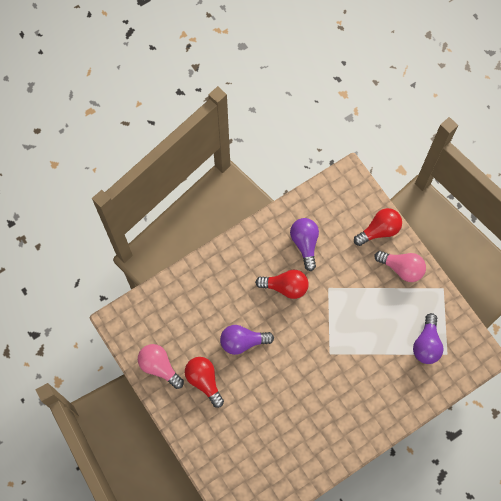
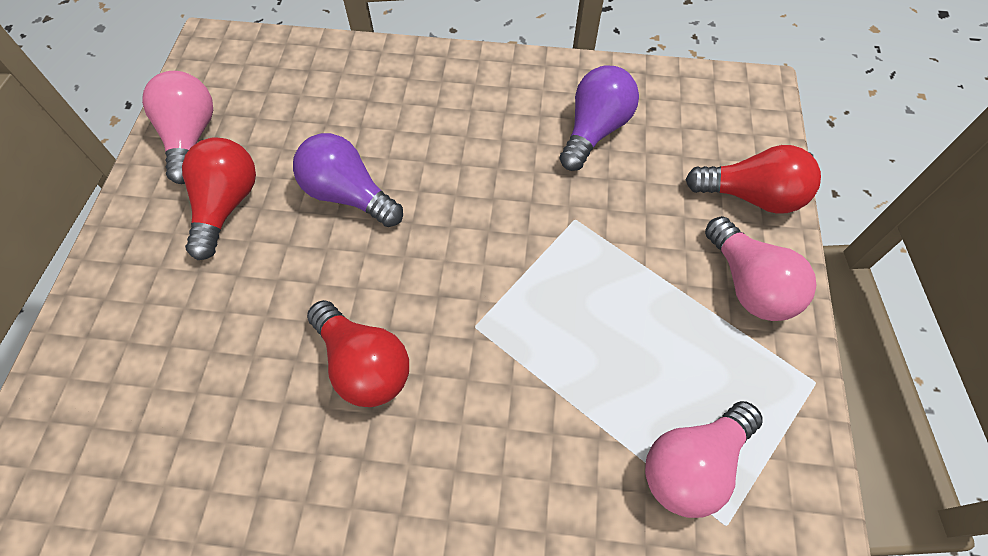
camera: 40 degrees right, 10 degrees down
red light bulb [255,270,309,299] -> red light bulb moved to [307,300,409,407]
purple light bulb [413,313,443,364] -> pink light bulb [645,401,763,518]

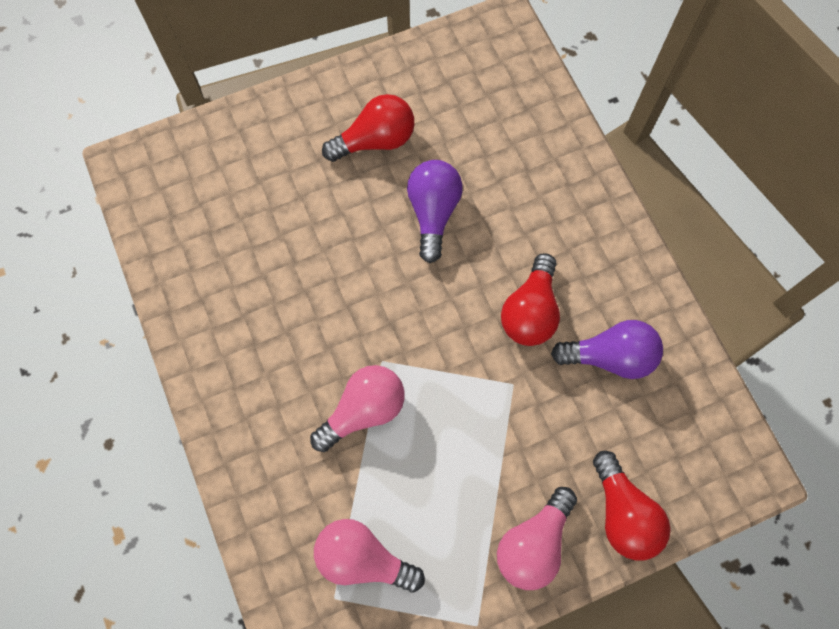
camera: 60 degrees right, 10 degrees up
pink light bulb [142,71,213,184] -> pink light bulb moved to [310,365,405,452]
red light bulb [307,300,409,407] -> red light bulb moved to [501,253,560,346]

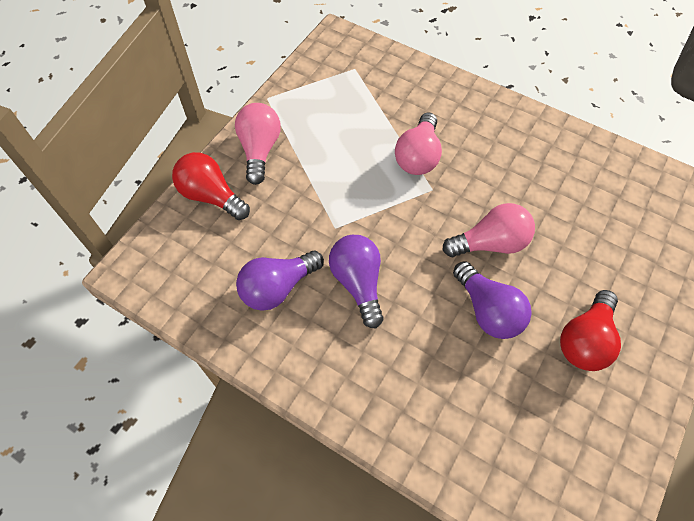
camera: 145 degrees right, 10 degrees down
pink light bulb [314,519,425,592] -> pink light bulb moved to [442,203,535,257]
red light bulb [501,253,560,346] -> purple light bulb [329,235,384,328]

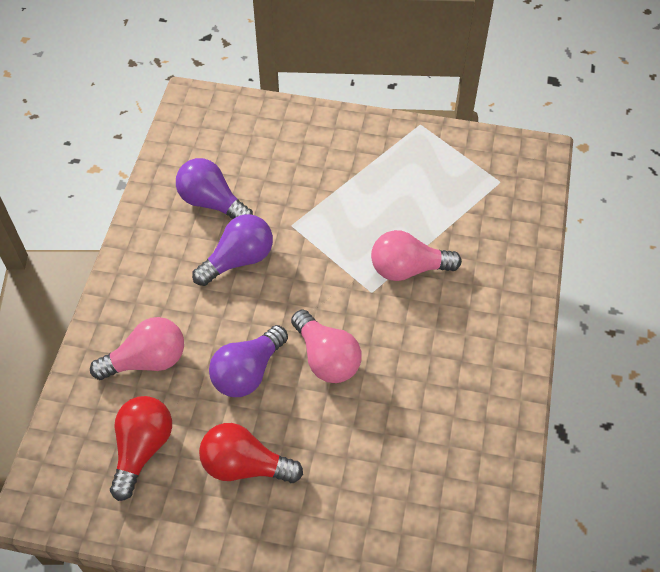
camera: 70 degrees right, 5 degrees down
red light bulb [172,152,250,220] -> red light bulb moved to [110,396,172,501]
pink light bulb [235,103,281,185] -> pink light bulb moved to [90,317,184,380]

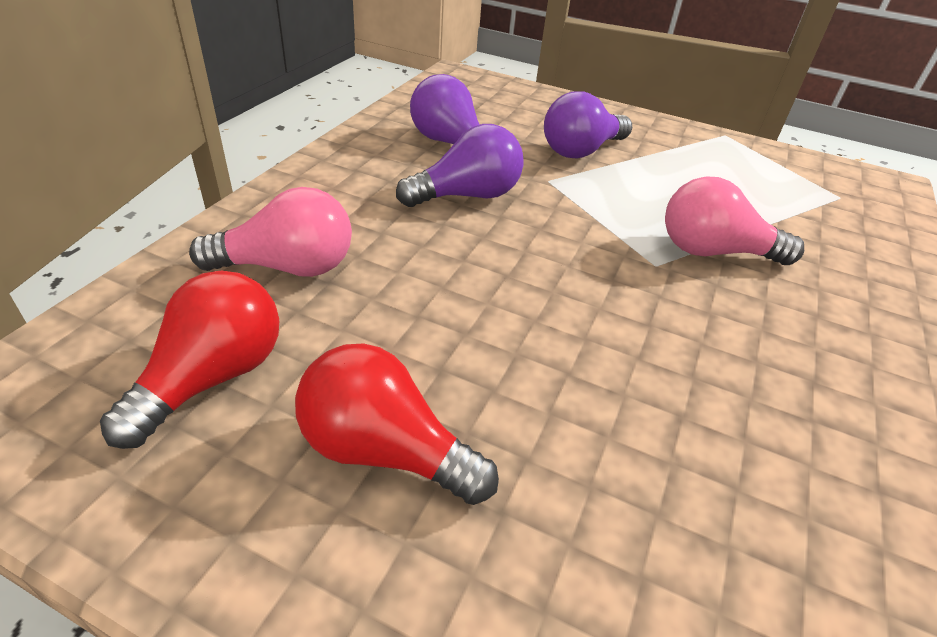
camera: 10 degrees right, 15 degrees down
purple light bulb [209,325,288,397] -> purple light bulb moved to [544,91,632,158]
pink light bulb [291,310,362,383] -> none

